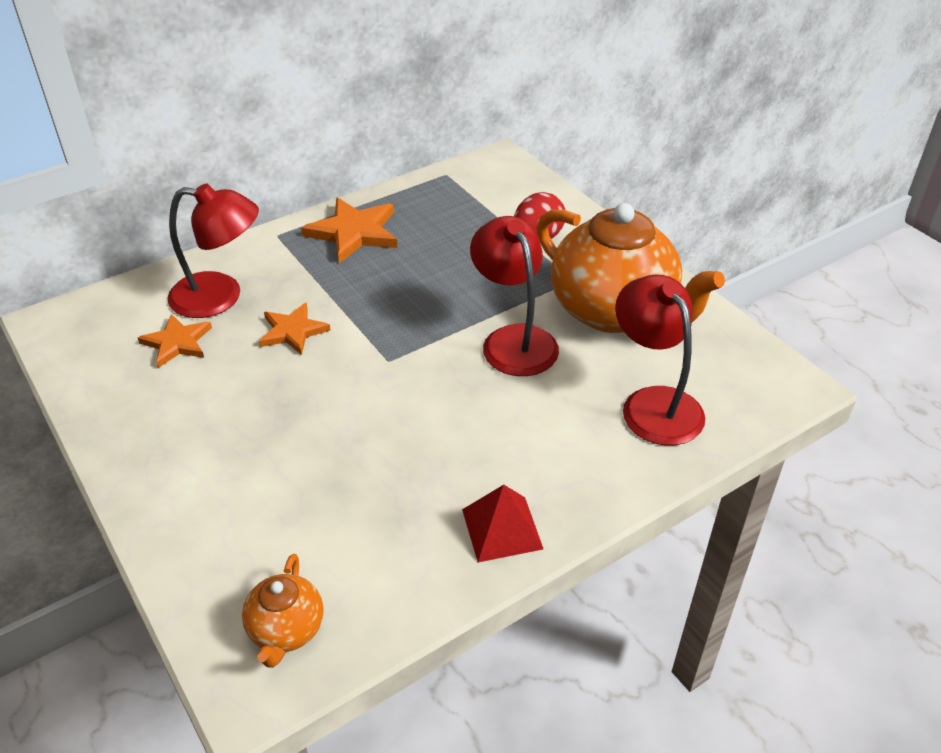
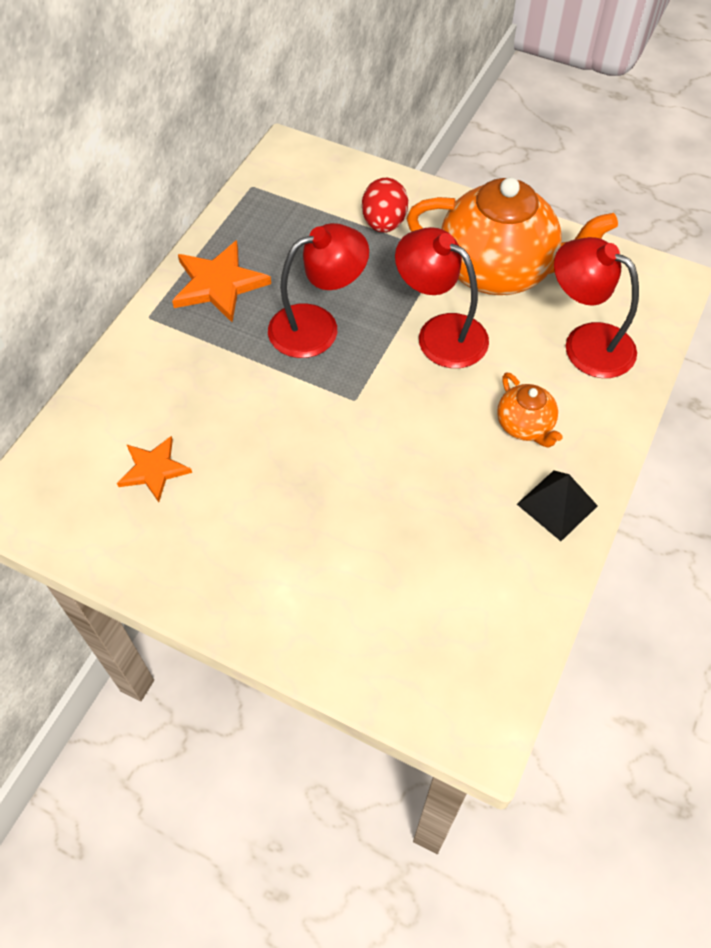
camera: 30 degrees left, 15 degrees up
red lamp [168,184,259,318] -> red lamp moved to [268,223,369,358]
orange teapot [242,554,324,668] -> orange teapot moved to [497,372,563,448]
orange star [259,302,331,355] -> none
red pyramid [462,485,543,562] -> black pyramid [517,471,598,541]

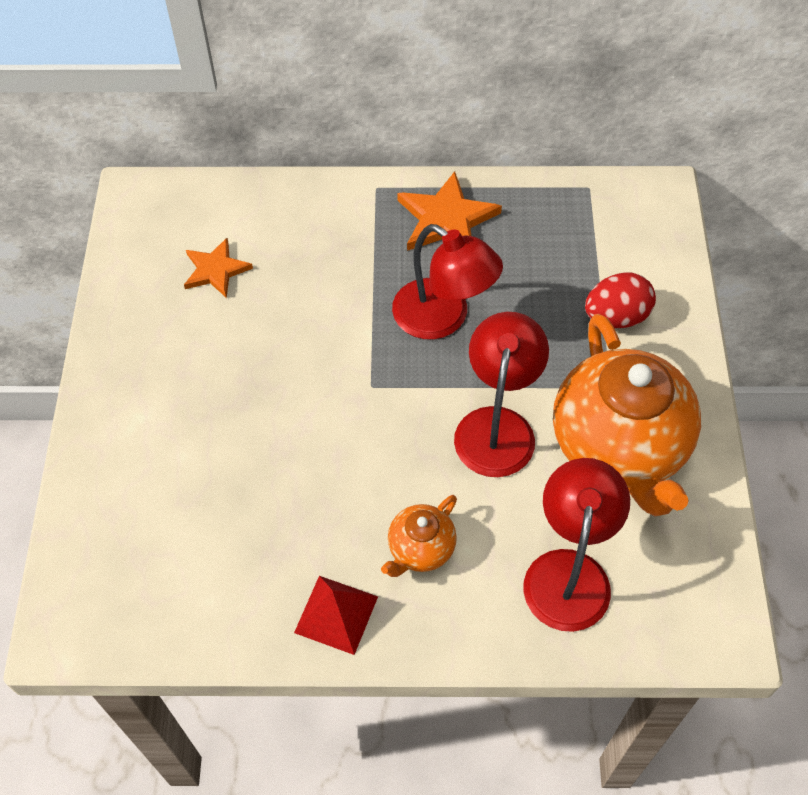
camera: 65 degrees right, 0 degrees up
black pyramid [517,471,598,541] -> red pyramid [294,576,378,655]

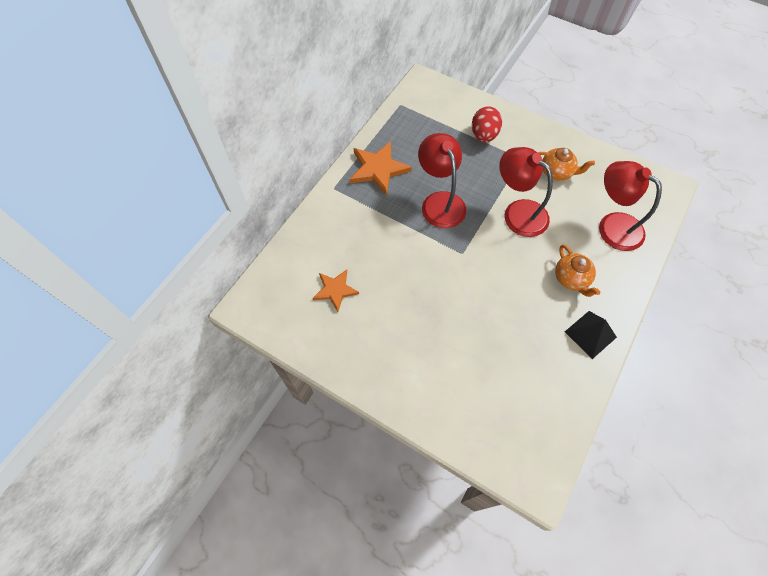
camera: 60 degrees left, 5 degrees up
red pyramid [294,576,378,655] -> black pyramid [565,311,617,359]
red lamp [392,224,503,340] -> red lamp turned 90 degrees counterclockwise [418,133,466,228]
orange teapot [553,314,701,516] -> orange teapot [537,148,595,181], size x0.46

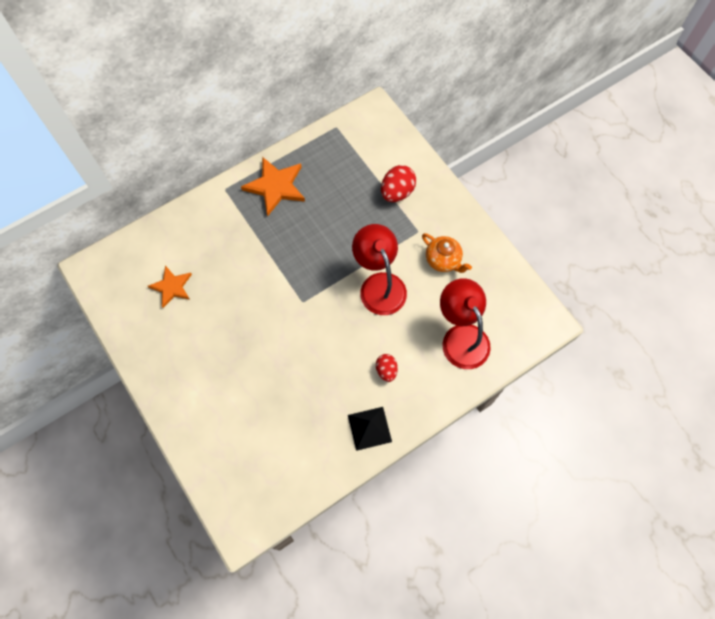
camera: 25 degrees right, 5 degrees up
red lamp [418,133,466,228] -> none
orange teapot [555,245,600,297] -> red egg [376,354,398,382]

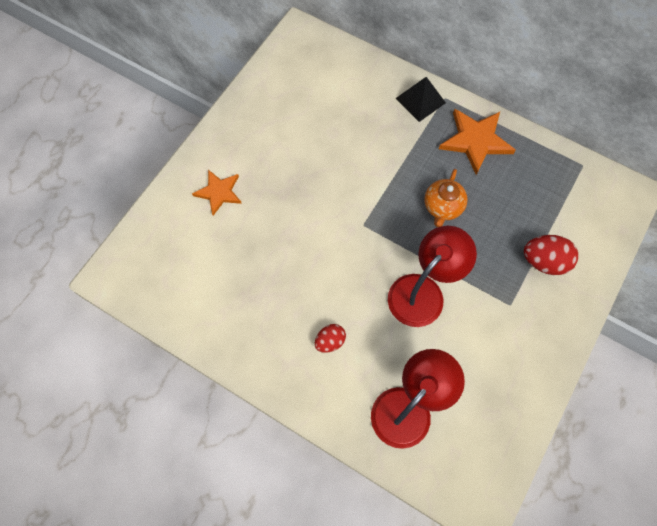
camera: 65 degrees right, 0 degrees up
orange star [148,265,192,308] -> orange star moved to [192,170,242,216]
black pyramid [348,407,392,451] -> black pyramid moved to [396,77,446,122]
orange teapot [422,233,472,273] -> orange teapot moved to [424,169,468,227]

